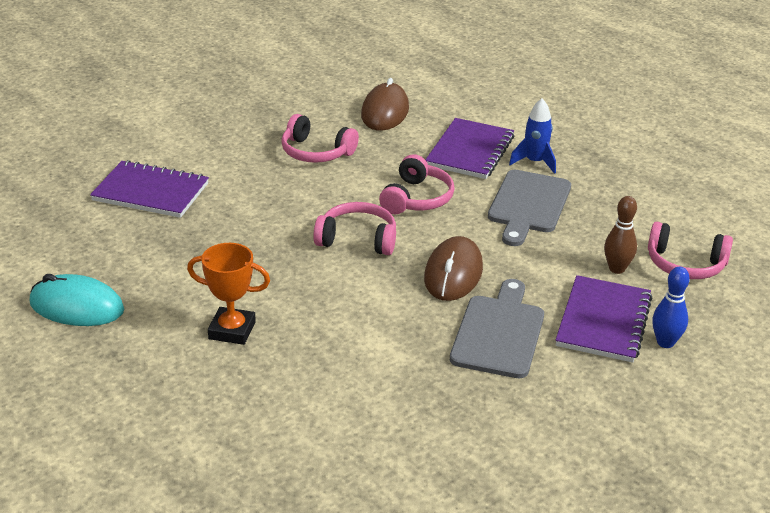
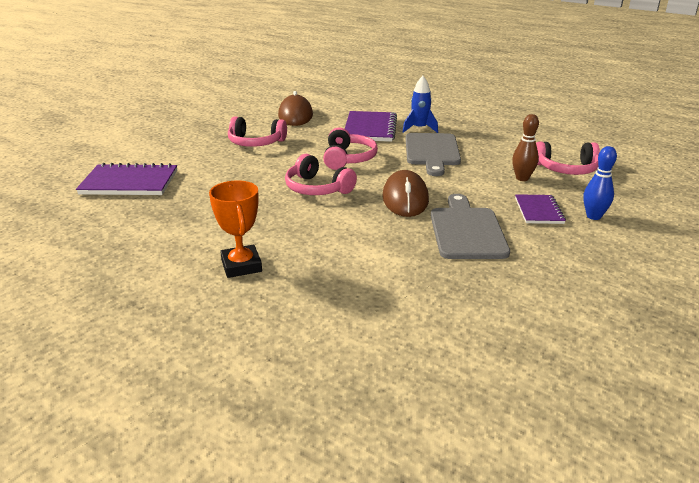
camera: 15 degrees left, 5 degrees down
turquoise mouse [29,274,124,326] -> none
orange trophy [187,243,270,345] -> orange trophy turned 75 degrees clockwise [209,180,262,278]
pink headphones [313,202,396,255] -> pink headphones turned 135 degrees counterclockwise [285,154,357,195]
purple notebook [555,275,653,363] -> purple notebook [515,194,566,224], size x0.60

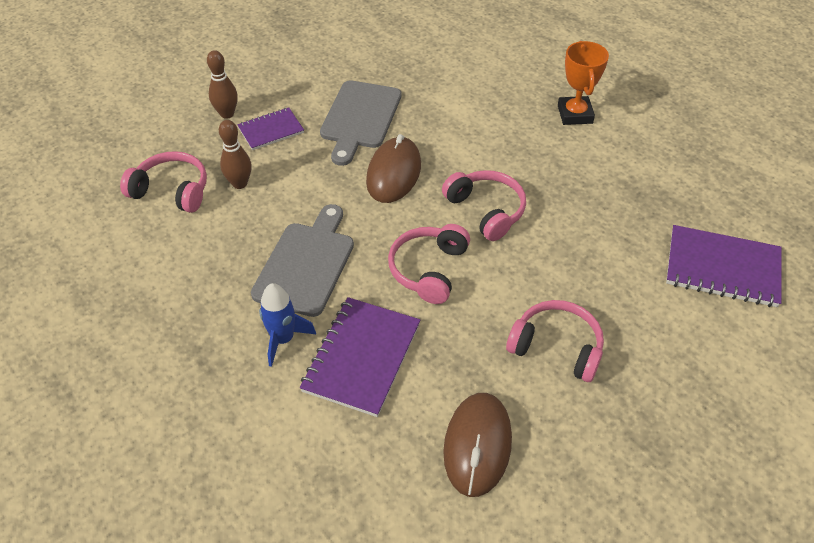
camera: 165 degrees left, 20 degrees up
purple notebook [515,194,566,224] -> purple notebook turned 45 degrees clockwise [237,107,304,150]
blue bowling pin [584,146,617,220] -> brown bowling pin [207,50,238,119]

